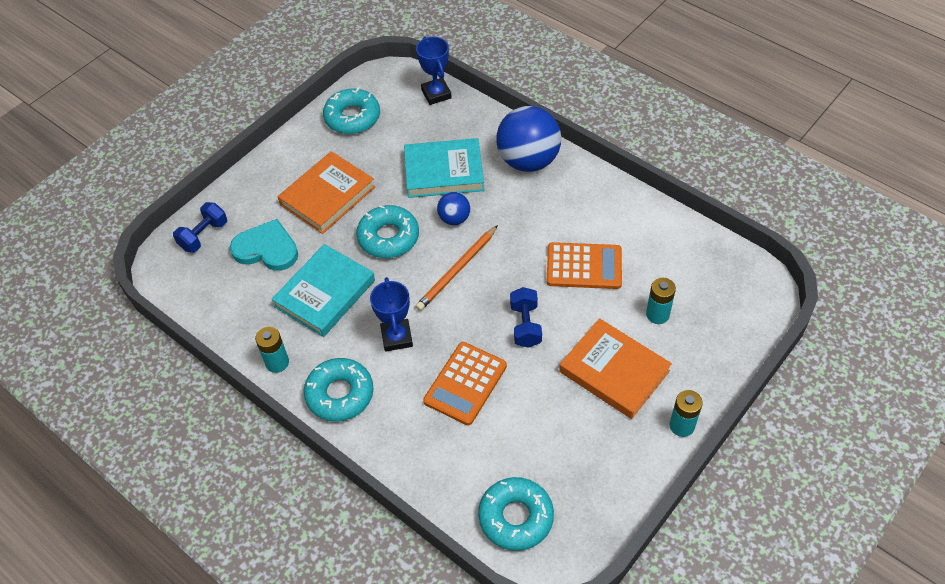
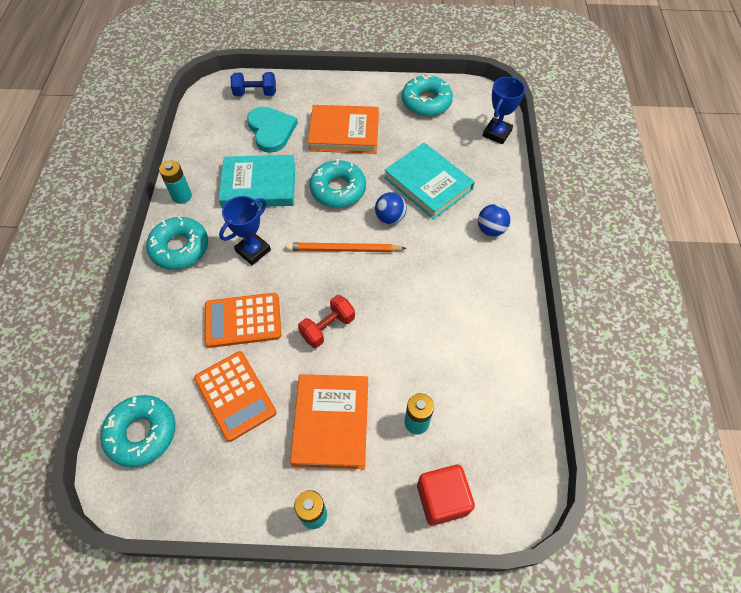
camera: 50 degrees right, 5 degrees up
blue ball [496,106,561,172] -> blue ball [478,204,510,236], size x0.50
blue dumbbell [510,287,542,348] -> red dumbbell [298,295,355,348]
orange calculator [546,242,622,289] -> orange calculator moved to [194,351,277,442]
none -> red cube [417,465,475,526]

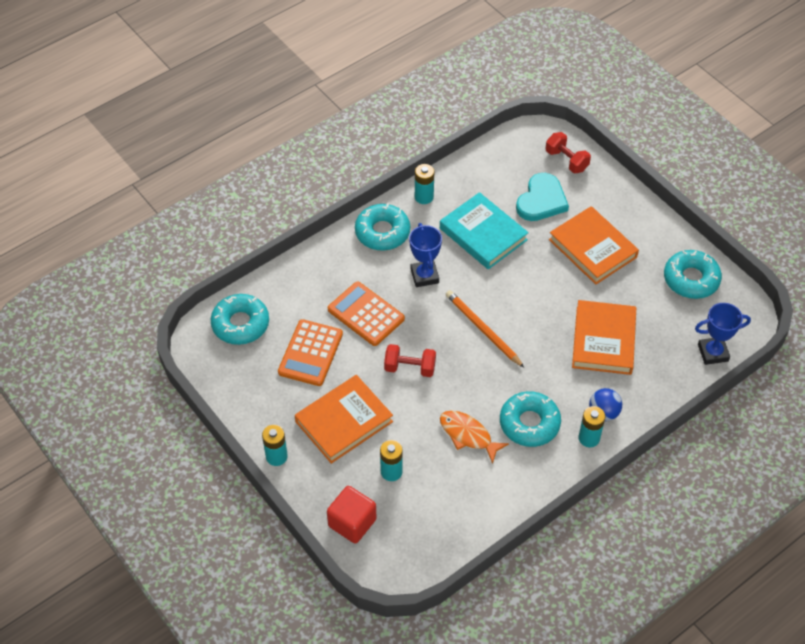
camera: 50 degrees right, 5 degrees down
blue trophy [219,196,271,265] -> blue trophy turned 75 degrees clockwise [409,223,442,287]
blue dumbbell [231,72,276,96] -> red dumbbell [546,132,591,173]
turquoise donut [309,159,366,208] -> turquoise donut moved to [500,391,561,447]
blue ball [375,192,407,224] -> none
turquoise book [384,142,475,219] -> orange book [572,300,636,375]
none -> orange fish [440,411,509,464]
none -> turquoise battery [578,406,605,447]

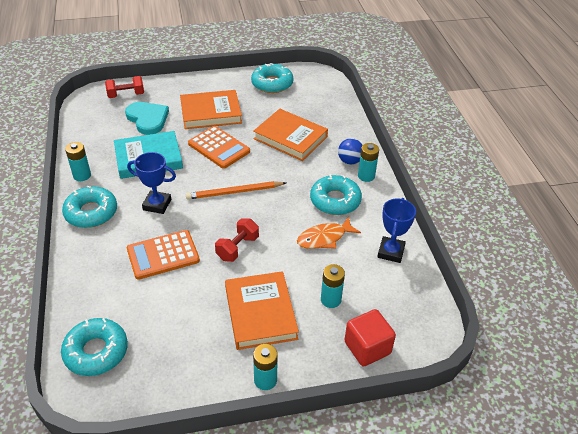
camera: 65 degrees left, 10 degrees down
orange calculator [278,319,343,386] -> orange calculator moved to [188,126,250,169]
blue trophy [695,303,751,365] -> blue trophy moved to [377,198,416,263]

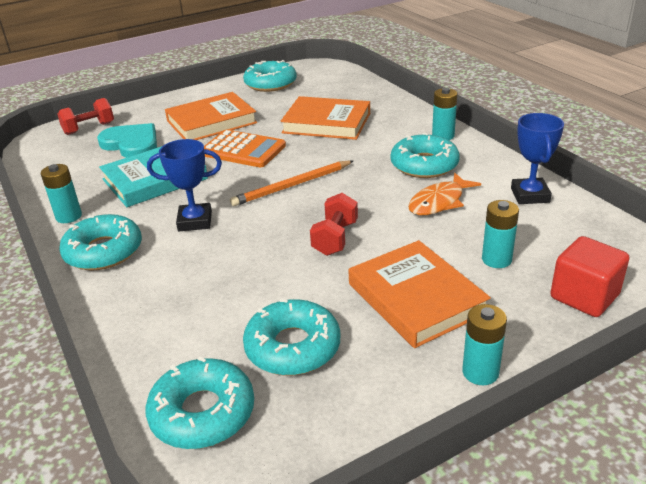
camera: 15 degrees left, 10 degrees down
orange calculator [127,230,200,280] -> none
blue ball [338,138,363,165] -> none
none -> turquoise donut [243,299,340,375]

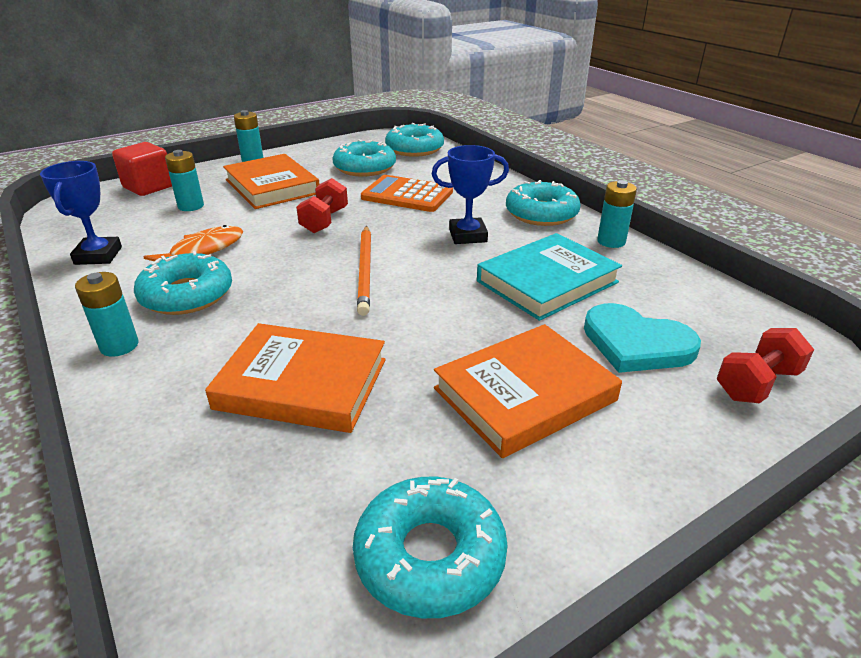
camera: 175 degrees right, 0 degrees up
orange calculator [204,130,286,167] -> orange calculator moved to [361,175,453,212]
orange pencil [230,160,353,206] -> orange pencil turned 120 degrees clockwise [357,226,371,316]

